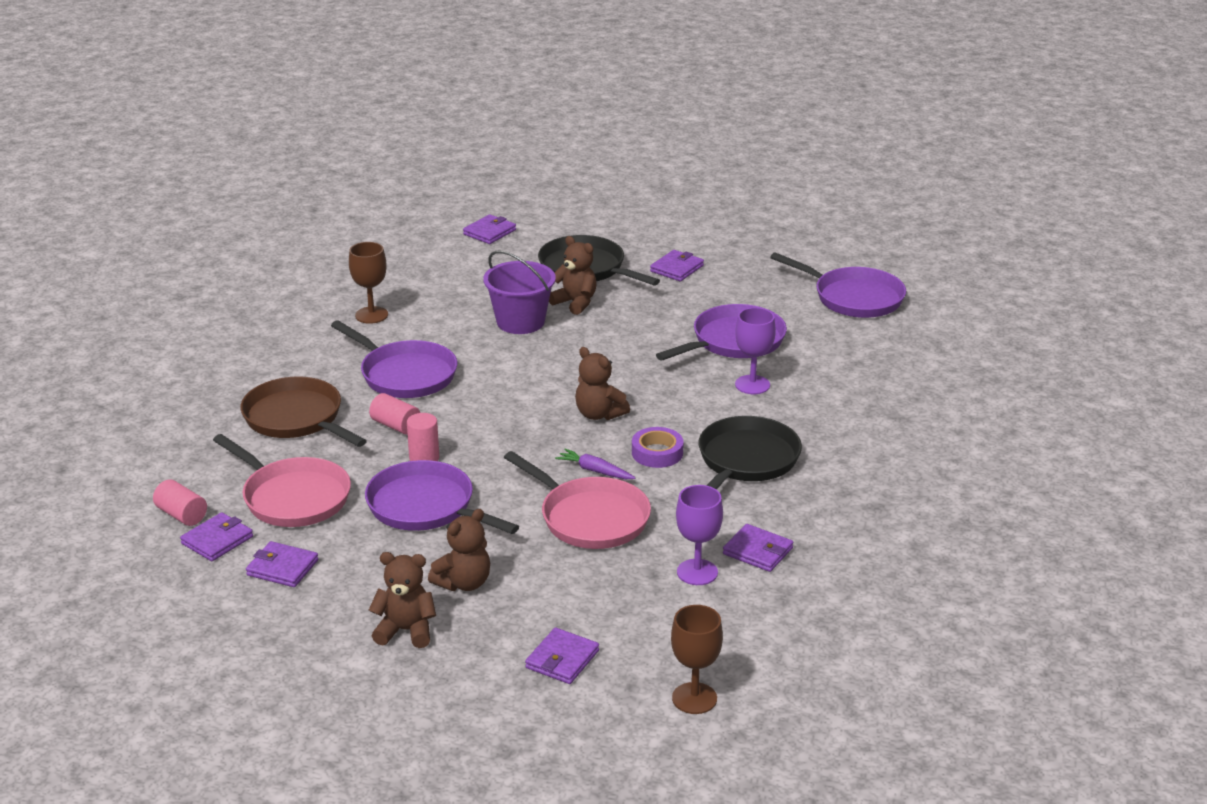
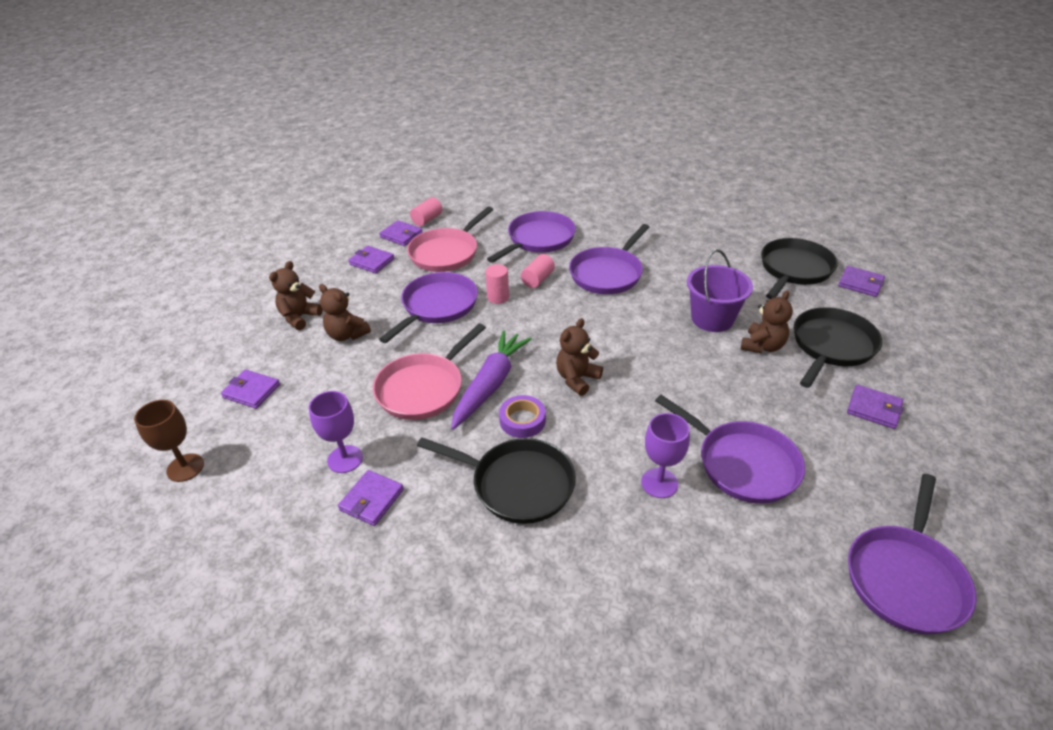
camera: 85 degrees right, 10 degrees up
brown pan [241,377,367,447] -> purple pan [487,211,576,263]
purple wallet [246,541,318,587] -> purple wallet turned 75 degrees counterclockwise [348,246,394,273]
brown goblet [349,242,388,324] -> none
brown teddy bear [369,552,436,648] -> brown teddy bear turned 150 degrees counterclockwise [269,261,323,330]
purple carrot [555,449,635,479] -> purple carrot [451,330,532,430], size x2.00
none -> black pan [761,238,838,299]

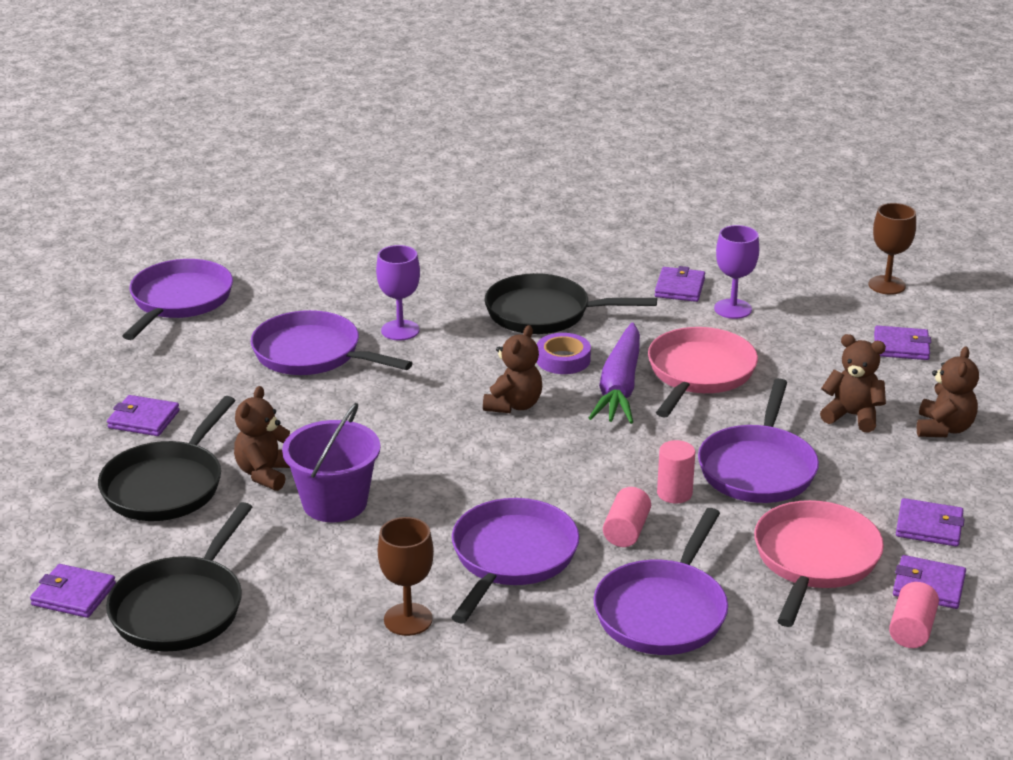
camera: 165 degrees right, 10 degrees down
none -> brown goblet [378,517,434,636]

